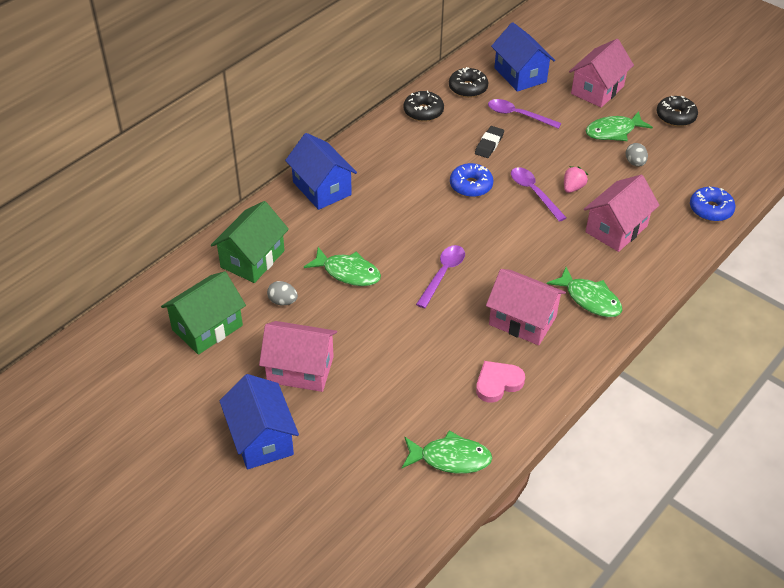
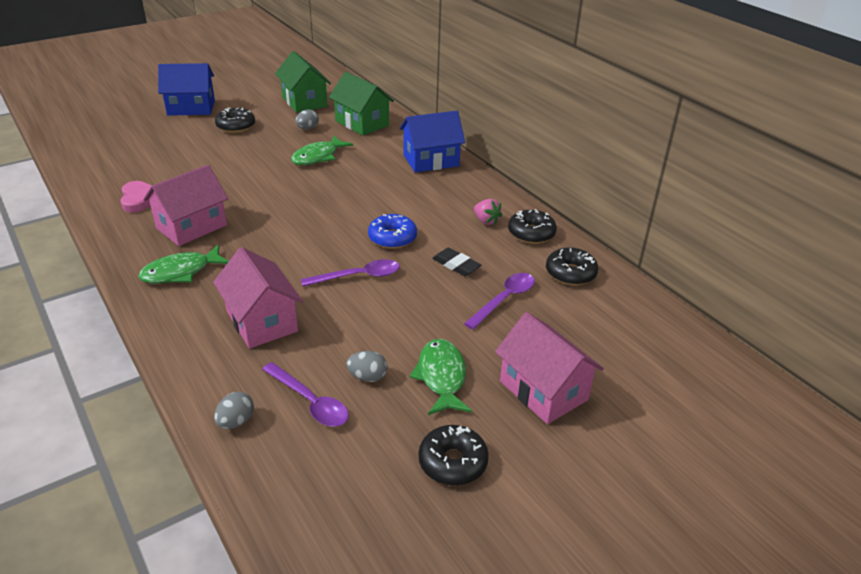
camera: 105 degrees right, 10 degrees down
pink house [259,321,337,392] -> black donut [215,108,255,133]
green fish [402,431,492,474] -> none
purple spoon [416,245,465,309] -> purple spoon moved to [262,362,349,427]
blue house [491,22,555,92] -> none
pink strawberry [564,166,588,193] -> pink strawberry moved to [474,199,502,225]
blue donut [690,186,736,222] -> grey egg [214,392,254,429]

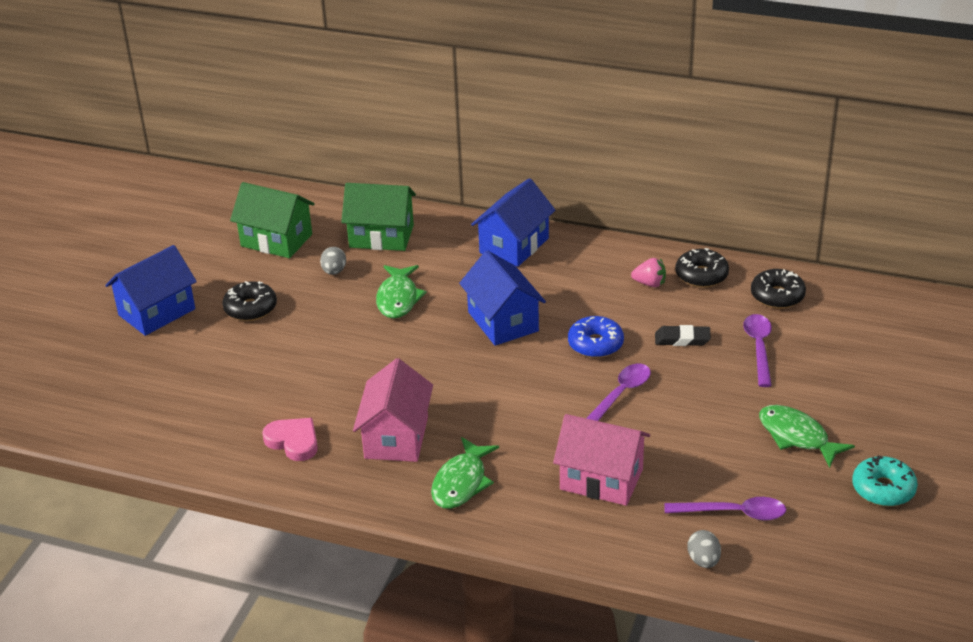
camera: 35 degrees left, 0 degrees up
grey egg [346,351,388,382] -> none
black donut [419,425,489,486] -> turquoise donut [852,455,918,507]
pink house [495,312,604,424] -> none
none -> blue house [459,250,546,346]

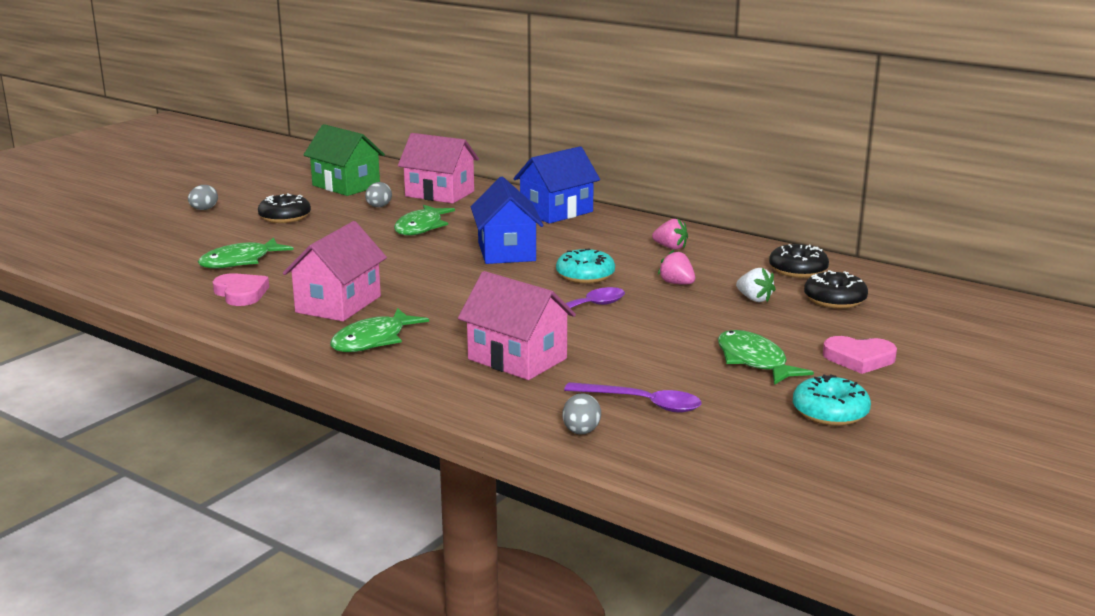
camera: 15 degrees right, 15 degrees down
blue house [105,245,197,336] -> grey egg [188,185,218,210]
green house [341,183,416,251] -> pink house [398,133,479,204]
blue donut [568,316,624,358] -> turquoise donut [556,248,615,283]
black eraser [655,325,711,346] -> pink strawberry [658,250,695,284]
black donut [675,248,729,288] -> black donut moved to [804,270,868,309]
purple spoon [743,314,772,387] -> white strawberry [736,268,776,302]
none -> green fish [198,238,294,269]
none -> pink heart [823,336,897,374]

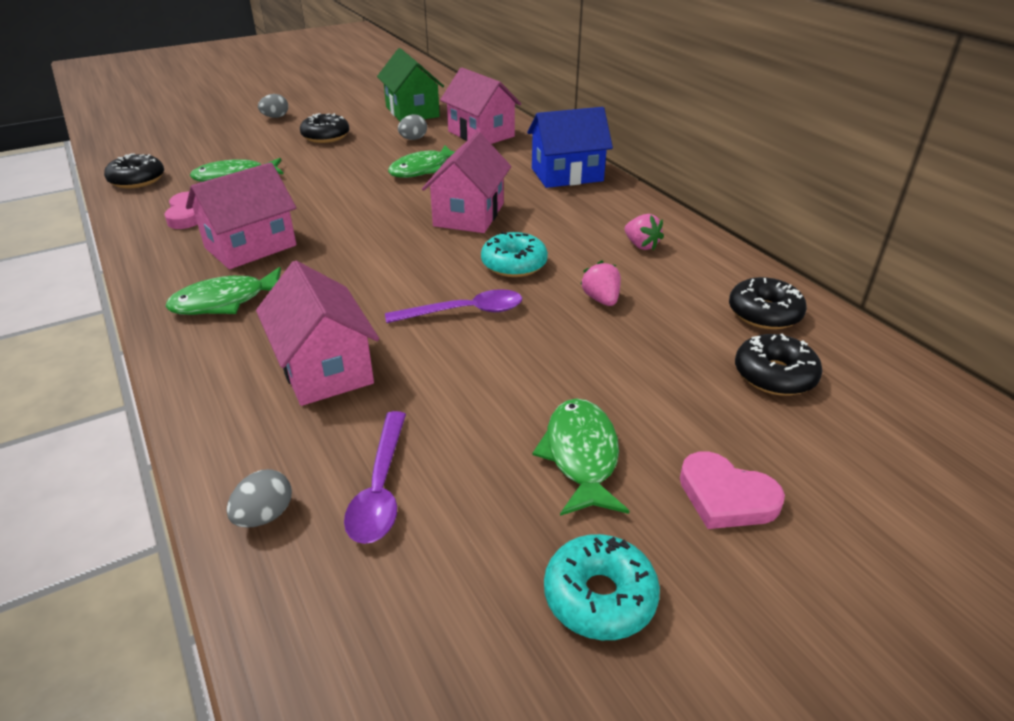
camera: 25 degrees right, 15 degrees up
blue house [471,177,543,264] -> pink house [422,132,511,233]
purple spoon [564,382,702,413] -> purple spoon turned 45 degrees clockwise [344,411,406,544]
white strawberry [736,268,776,302] -> none
none -> black donut [104,153,164,188]

